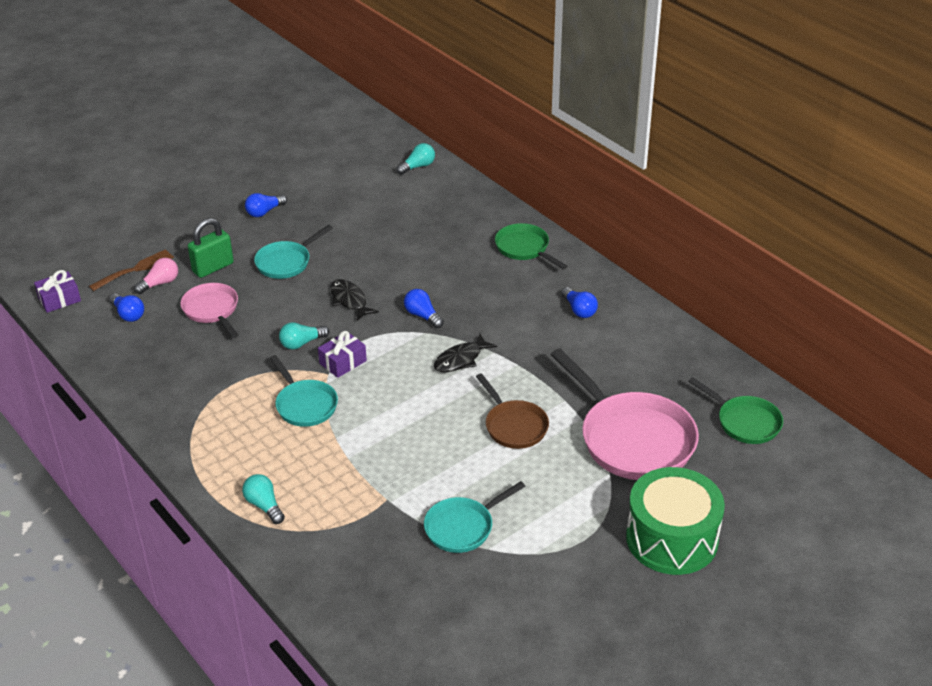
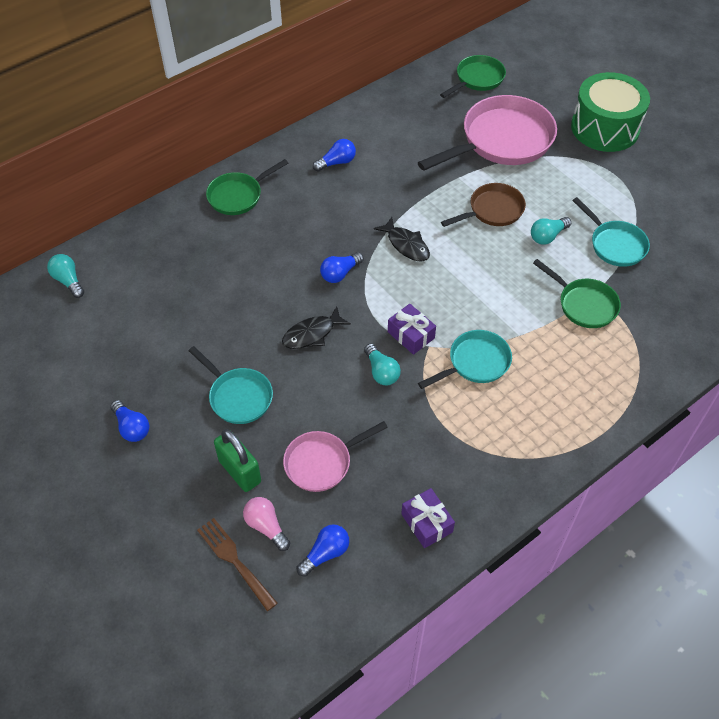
camera: 90 degrees left, 15 degrees up
purple gift [34,270,81,313] -> purple gift moved to [401,488,455,548]
turquoise light bulb [242,474,285,524] -> turquoise light bulb moved to [531,217,571,245]
none -> green pan [533,259,621,328]

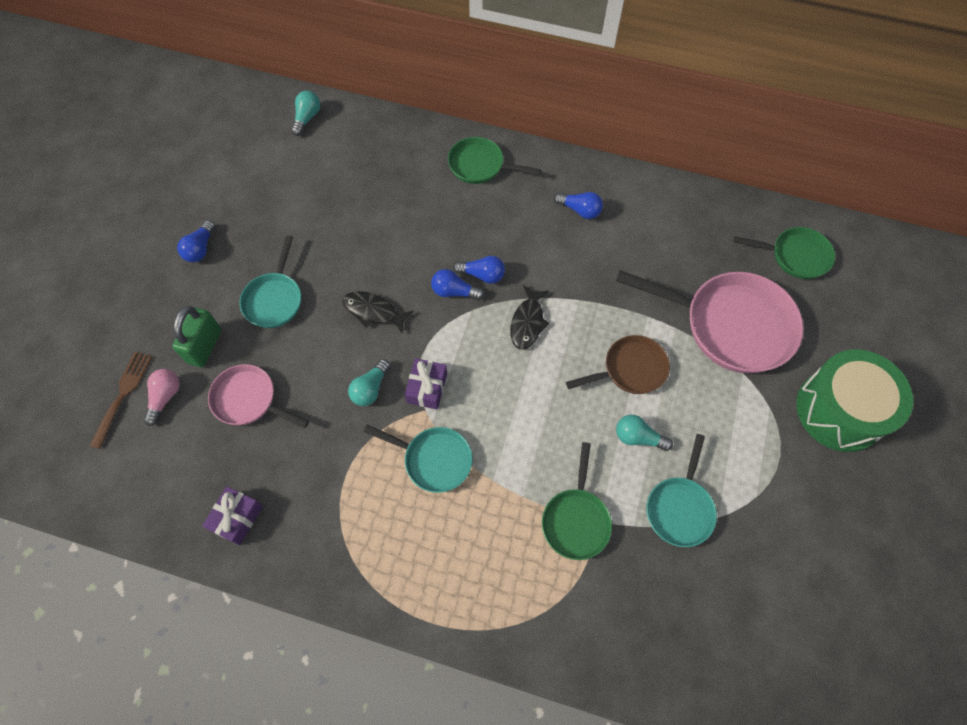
camera: 55 degrees right, 10 degrees up
blue light bulb [297,524,349,577] -> blue light bulb moved to [453,256,505,284]
brown pan [441,183,526,227] -> brown pan turned 45 degrees counterclockwise [566,335,670,394]

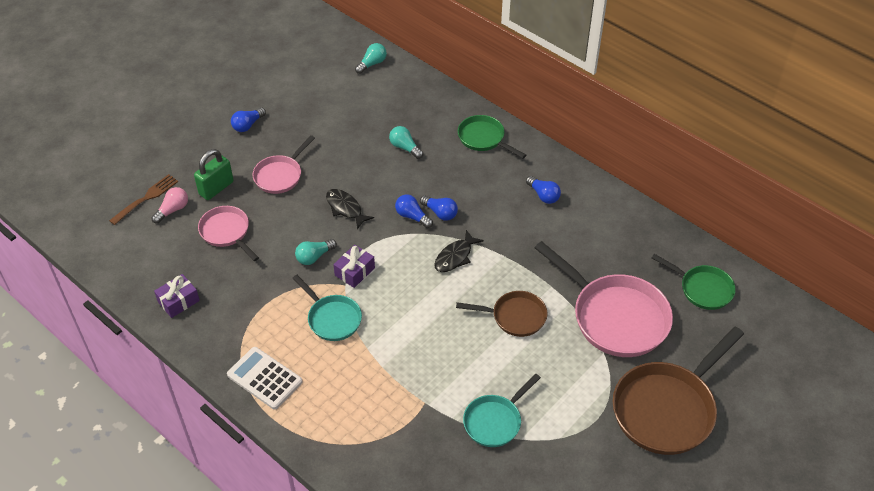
camera: 25 degrees right, 15 degrees down
turquoise pan [240,235,301,328] -> pink pan [252,135,315,194]
green pan [542,442,612,560] -> none
turquoise light bulb [616,415,673,451] -> turquoise light bulb moved to [389,126,423,159]
green drum [796,350,913,452] -> brown pan [612,327,744,455]
none -> white calculator [227,347,302,409]

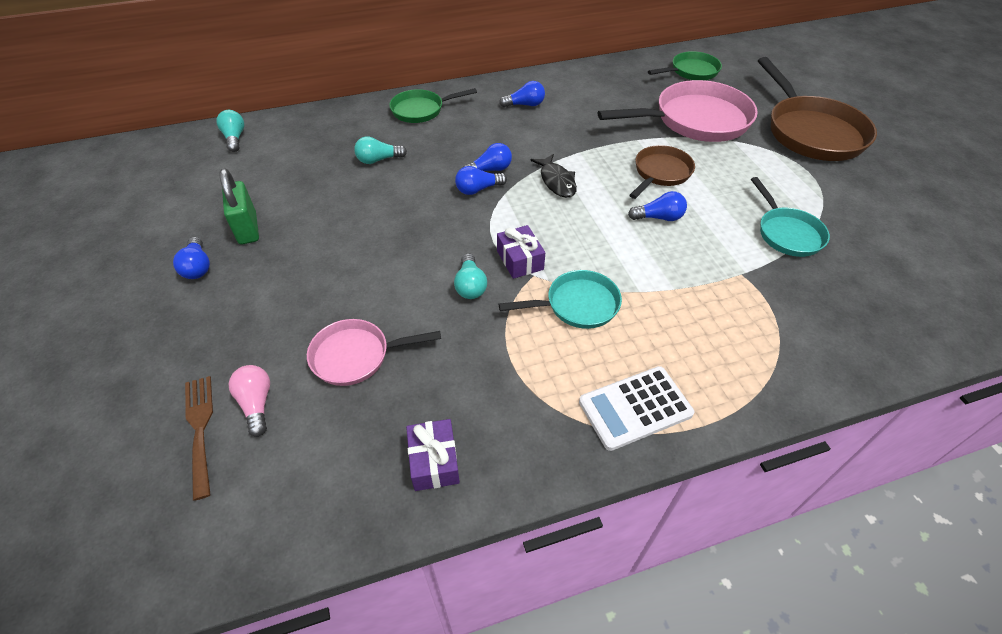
camera: 60 degrees left, 0 degrees up
green padlock [194,149,234,200] -> green padlock moved to [220,169,259,244]
pink pan [252,135,315,194] -> none
black fish [326,189,374,229] -> none
none -> blue light bulb [628,191,687,221]

